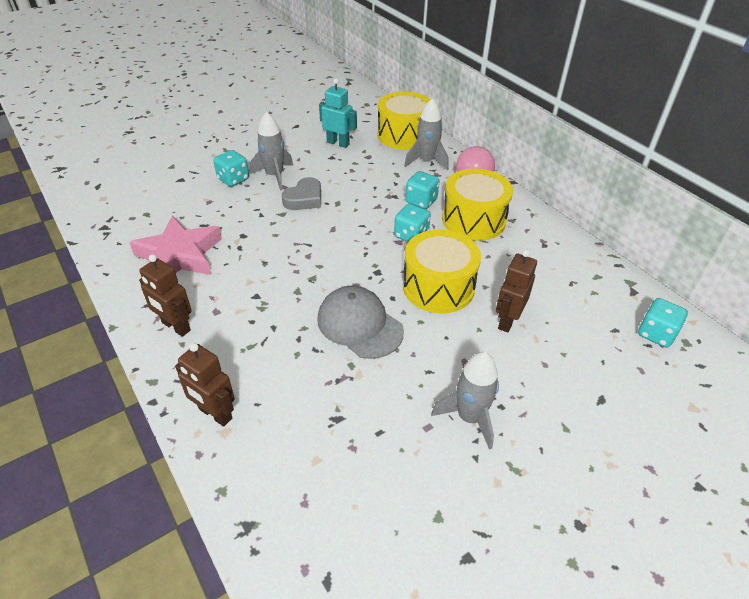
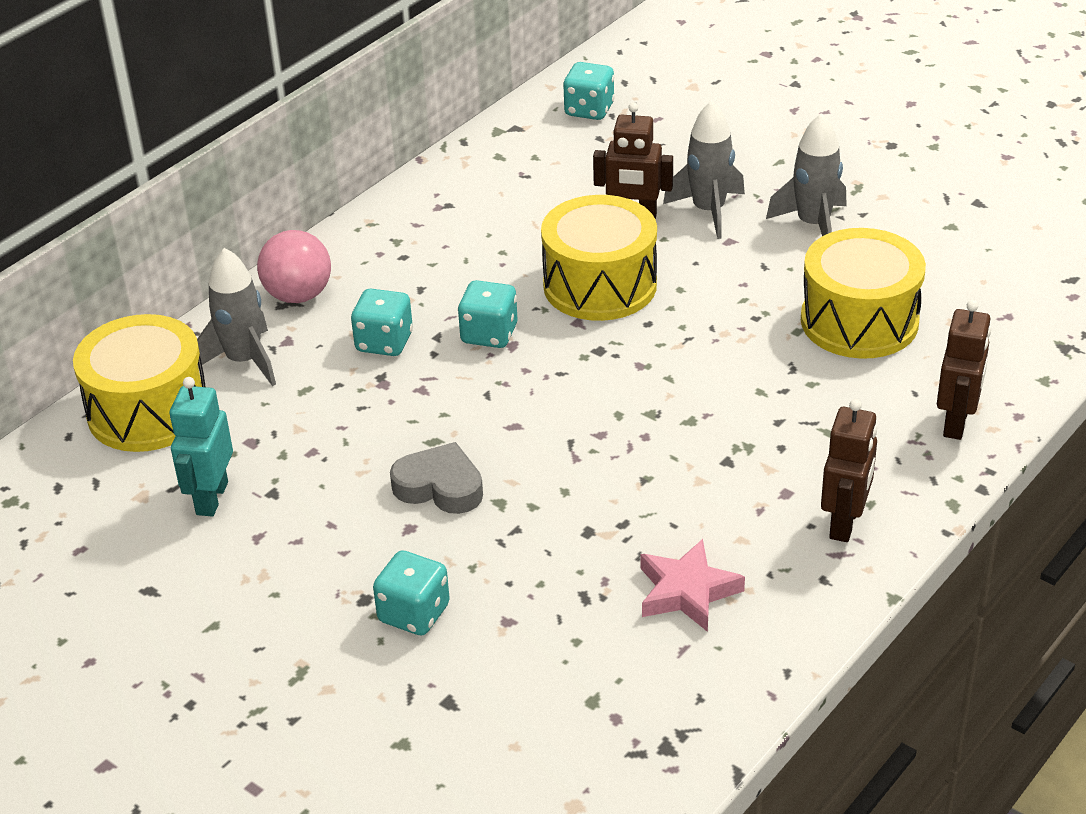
camera: 105 degrees left, 5 degrees down
pink star [129,215,222,275] -> pink star [640,539,745,632], size x0.62
grey rocket [249,112,293,191] -> grey rocket moved to [663,101,745,239]
grey cap [317,285,404,359] -> none
yellow drum [442,168,513,241] -> yellow drum moved to [801,228,926,359]

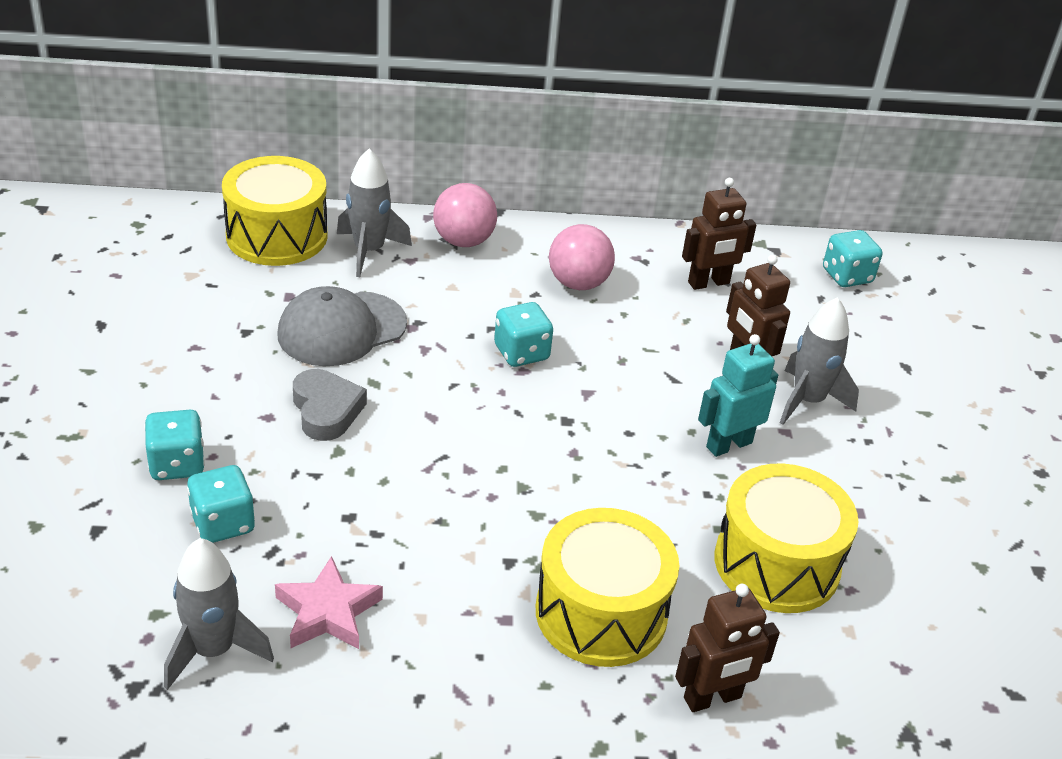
camera: 45 degrees right, 0 degrees up
turquoise robot [170,377,233,517] -> turquoise robot moved to [698,334,778,457]
turquoise dice [351,289,413,356] -> turquoise dice moved to [187,465,255,543]
yellow drum [541,195,657,321] -> yellow drum moved to [536,508,679,667]
grey rocket [766,114,847,236] -> grey rocket moved to [164,538,274,690]
brown robot [821,399,877,542] -> brown robot moved to [682,178,756,290]
none -> grey cap [277,286,407,366]
none -> pink ball [549,224,615,290]

